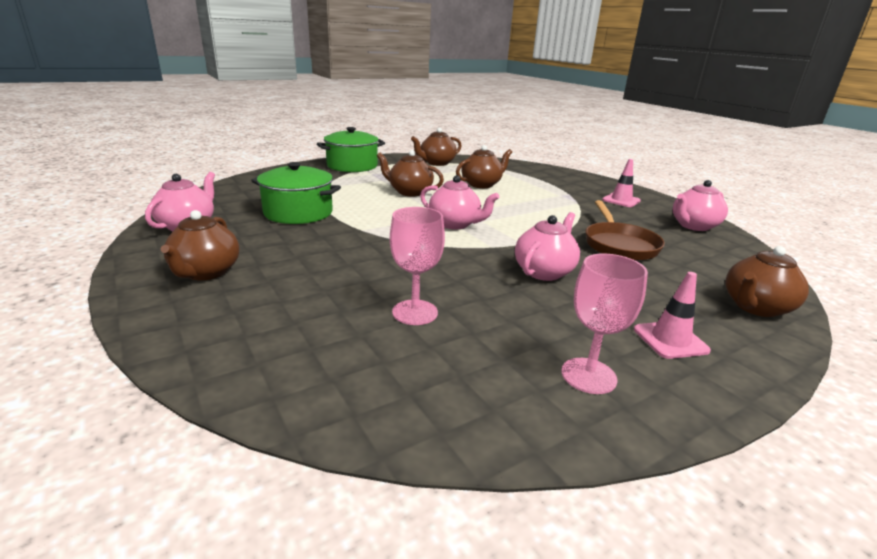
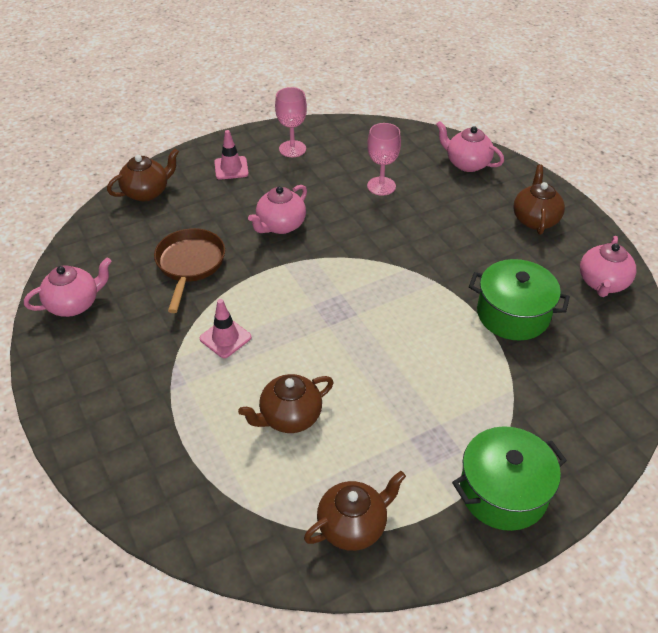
camera: 175 degrees left, 20 degrees up
brown teapot [377,150,444,196] -> none
pink teapot [420,175,499,229] -> pink teapot moved to [436,121,504,172]
pink traffic cone [602,159,641,207] -> pink traffic cone moved to [200,299,252,358]

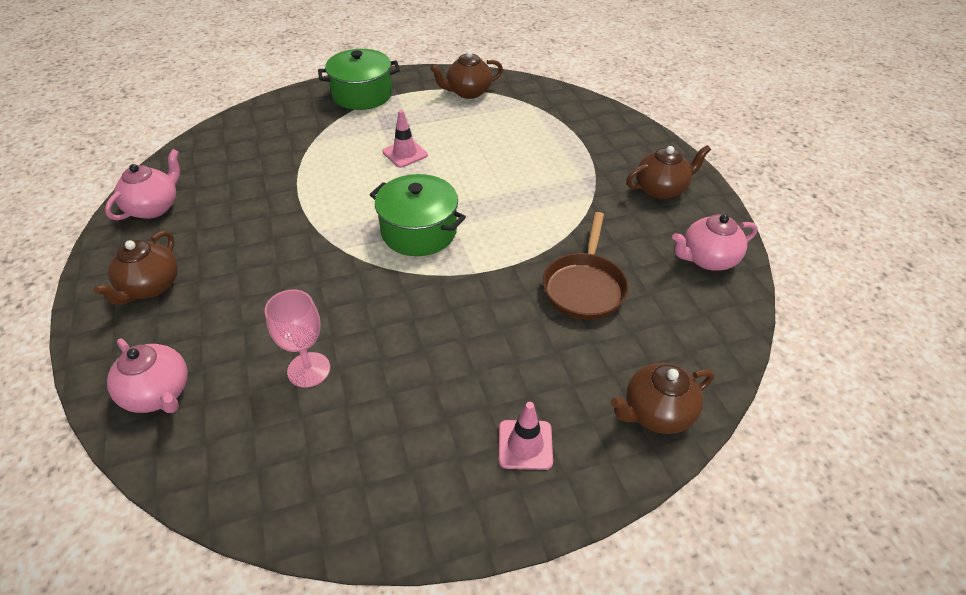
camera: 170 degrees left, 0 degrees up
pink traffic cone [200,299,252,358] -> pink traffic cone moved to [382,110,428,168]
brown teapot [238,374,334,433] -> brown teapot moved to [626,145,711,199]
pink teapot [248,185,307,234] -> none
pink goblet [275,87,307,157] -> none
green pot [469,259,570,341] -> green pot moved to [370,174,466,256]

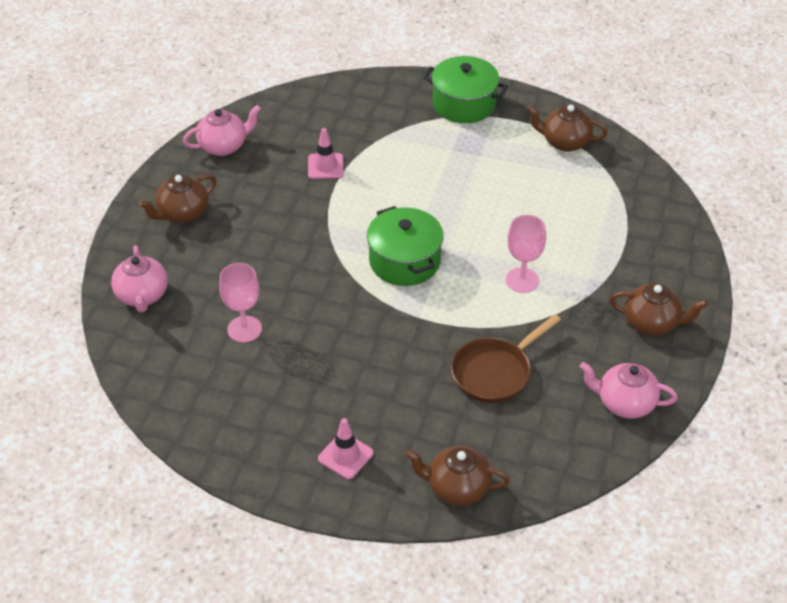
camera: 35 degrees right, 0 degrees up
pink traffic cone [382,110,428,168] -> pink traffic cone moved to [308,128,344,179]
none -> pink goblet [506,215,546,293]

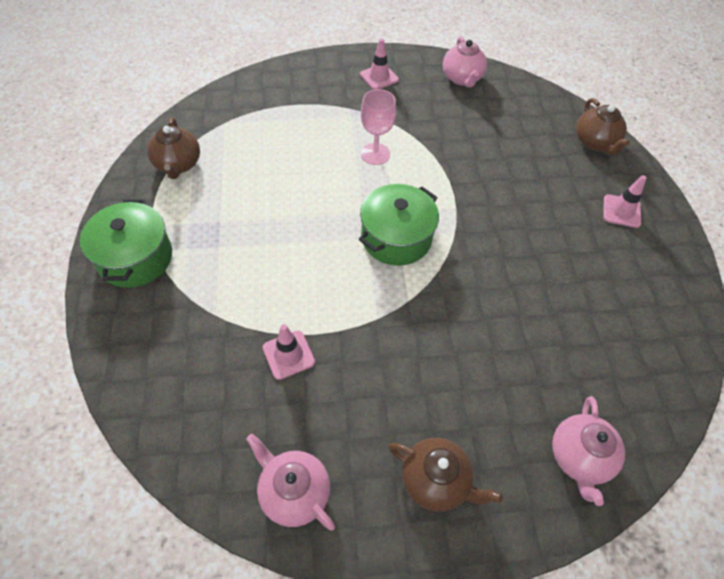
camera: 115 degrees left, 10 degrees up
pink teapot [111,245,168,313] -> pink teapot turned 135 degrees clockwise [552,396,625,506]
pink goblet [219,263,262,343] -> none
brown pan [451,314,561,403] -> none
brown teapot [609,283,708,336] -> pink traffic cone [360,39,399,90]

